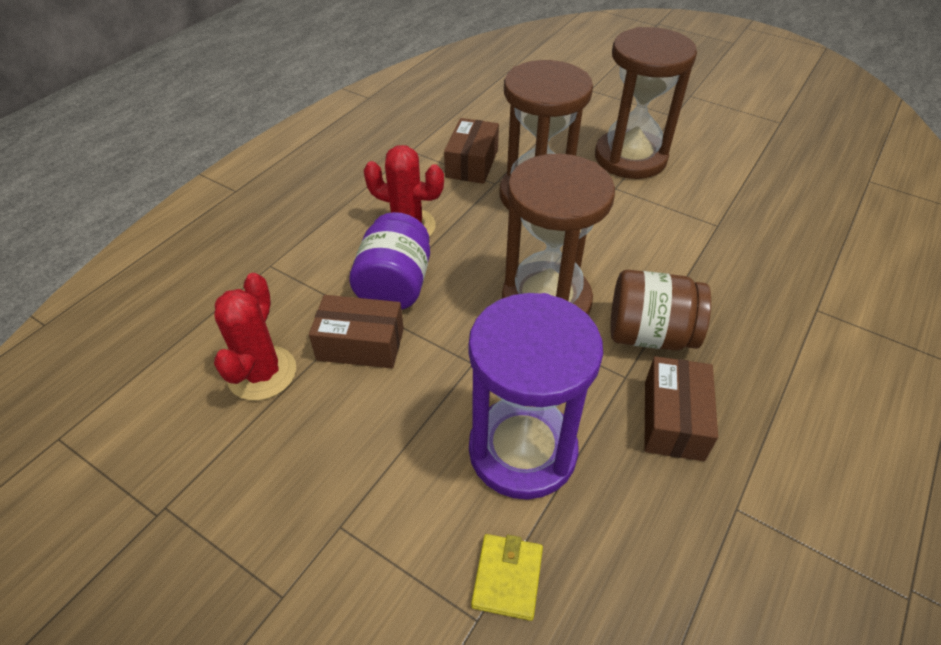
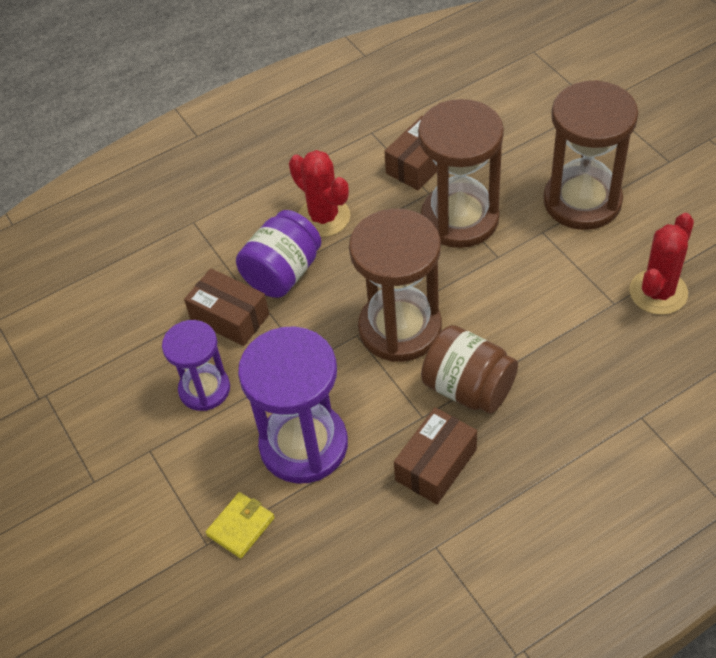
camera: 30 degrees right, 5 degrees up
red cactus [214,273,296,401] -> red cactus moved to [629,213,694,315]
none -> purple hourglass [162,320,230,411]

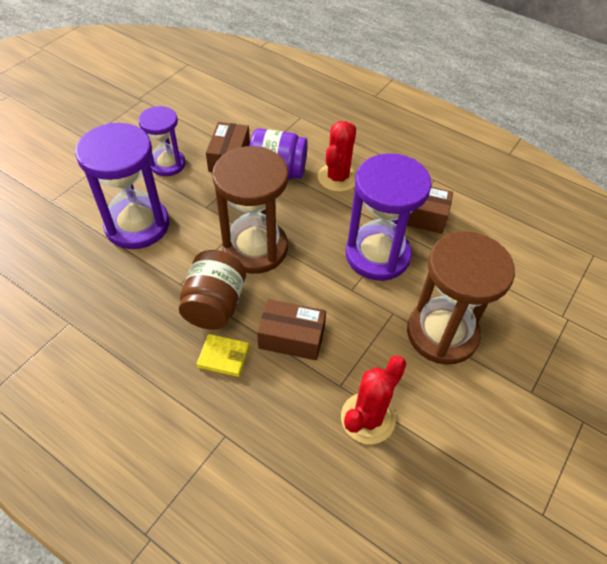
camera: 60 degrees right, 0 degrees up
yellow wallet [206,492,275,559] -> yellow wallet moved to [196,334,249,377]
brown box [394,407,477,504] -> brown box moved to [257,299,326,360]
brown hourglass [418,99,504,248] -> purple hourglass [346,153,432,281]
red cactus [629,213,694,315] -> red cactus turned 60 degrees counterclockwise [341,356,407,444]

